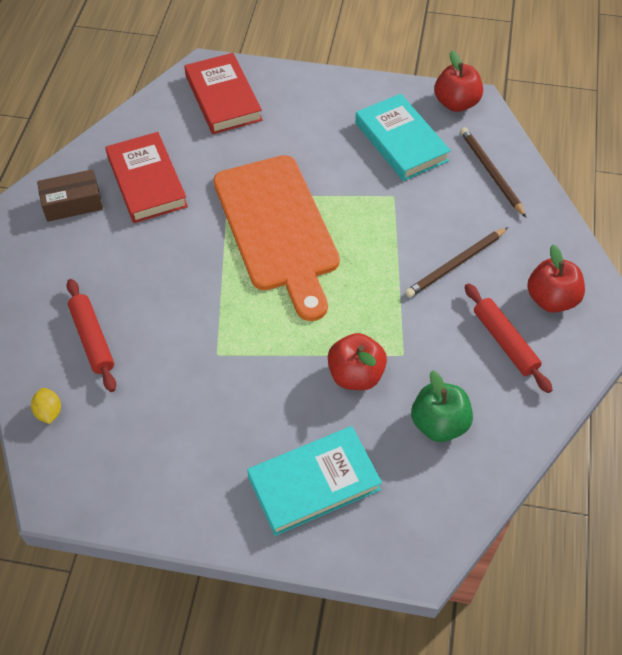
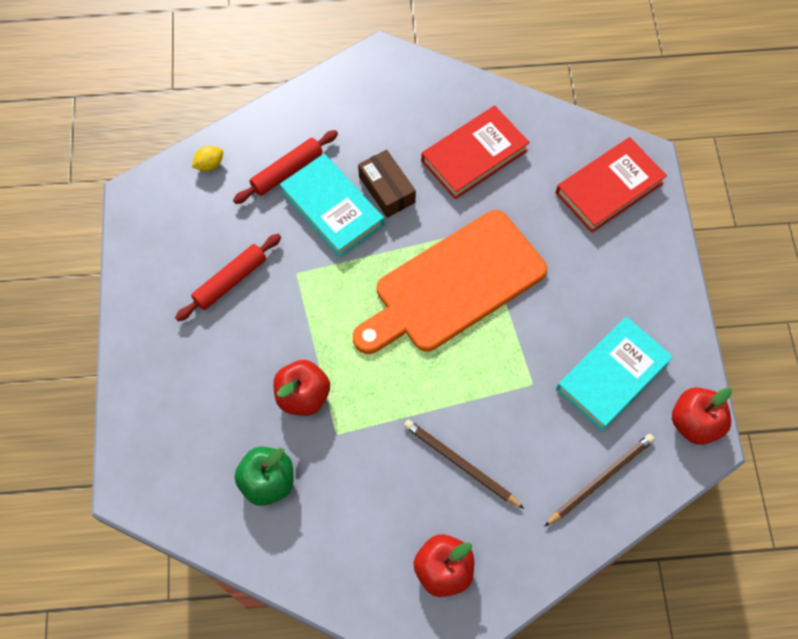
camera: 75 degrees right, 10 degrees up
brown box [37,169,103,222] -> brown box moved to [358,150,416,218]
turquoise book [247,426,382,536] -> turquoise book moved to [280,154,384,257]
red rolling pin [465,283,553,393] -> red rolling pin moved to [175,234,281,322]

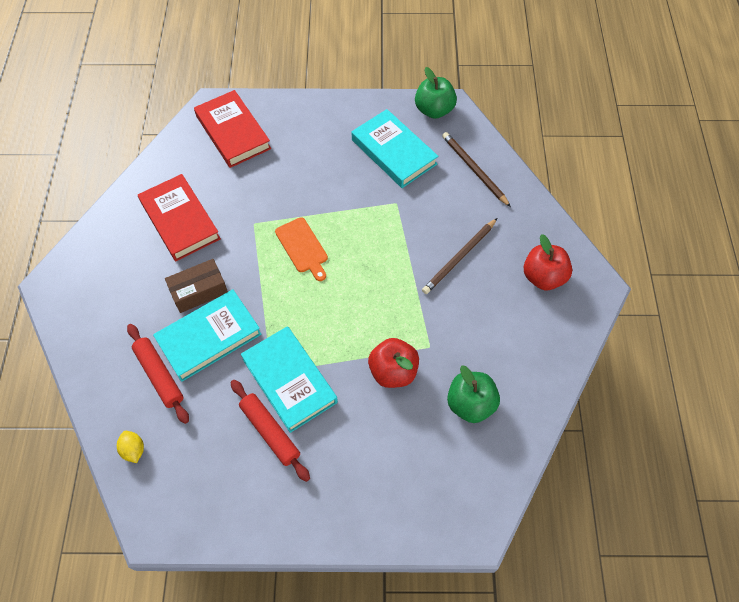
camera: 85 degrees left, 5 degrees down
orange cutting board [353,210,547,354] -> orange cutting board [275,217,328,281], size x0.43
red apple [672,387,732,445] -> green apple [415,67,457,119]
none -> turquoise book [241,326,338,433]

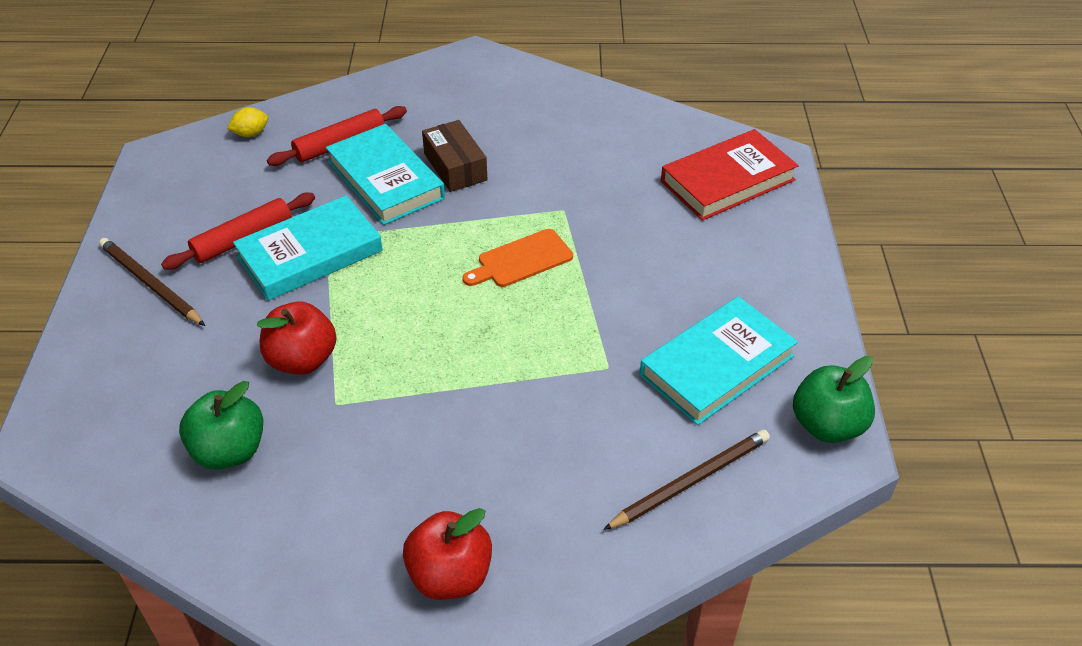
camera: 90 degrees right, 15 degrees down
red book [138,174,221,261] -> none
brown pencil [422,218,497,294] -> brown pencil moved to [99,238,205,326]

